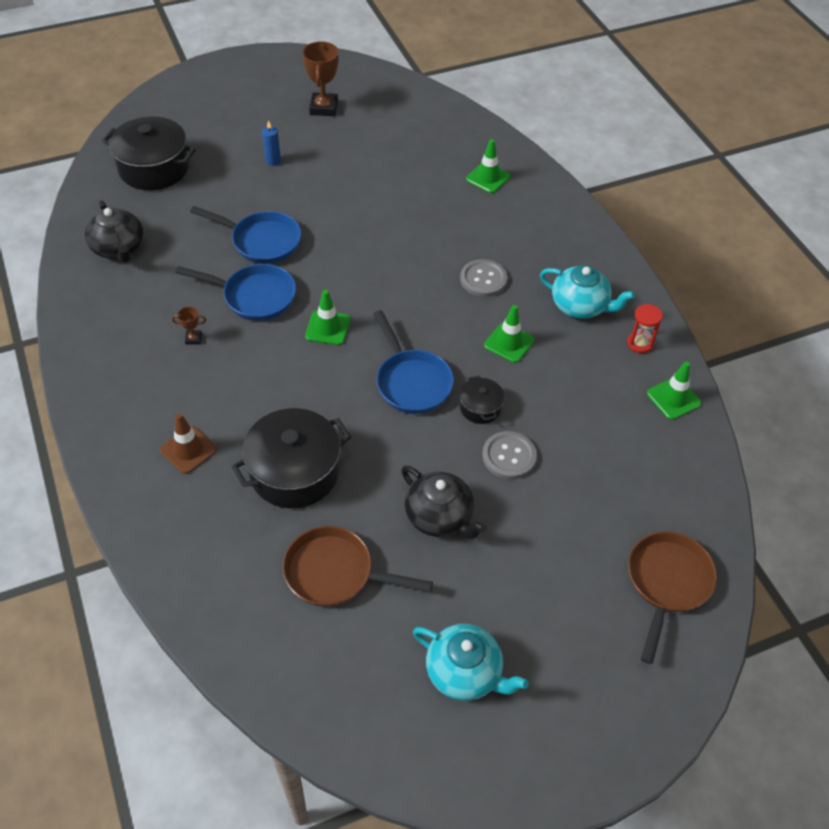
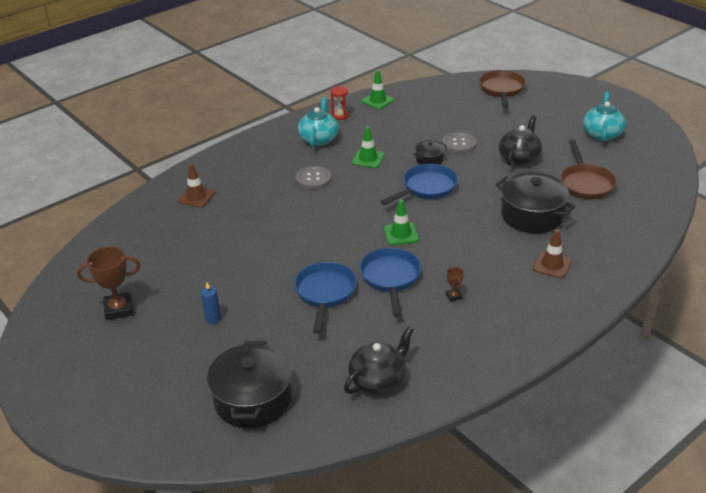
camera: 105 degrees left, 15 degrees down
green traffic cone [466,139,511,193] -> brown traffic cone [178,164,215,208]
brown pan [628,531,717,664] -> brown pan turned 90 degrees clockwise [479,70,526,108]

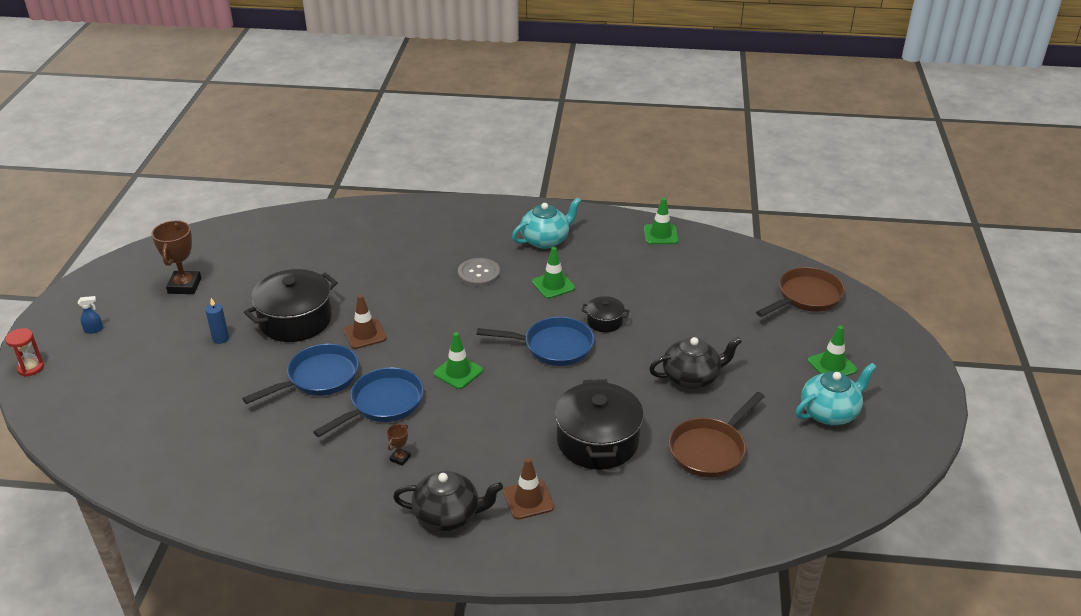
camera: 45 degrees right, 0 degrees up
brown trophy [77,246,140,320] -> brown trophy turned 60 degrees clockwise [151,220,201,294]
brown traffic cone [178,164,215,208] -> brown traffic cone moved to [343,295,387,349]
black pot [207,341,292,429] -> black pot moved to [244,269,338,342]
red hourglass [330,86,349,120] -> red hourglass moved to [5,328,44,377]
black teapot [344,327,414,394] -> black teapot moved to [393,471,503,531]
grey button [442,132,476,153] -> none
none -> blue spray bottle [78,296,103,334]
none -> green traffic cone [808,326,858,376]

